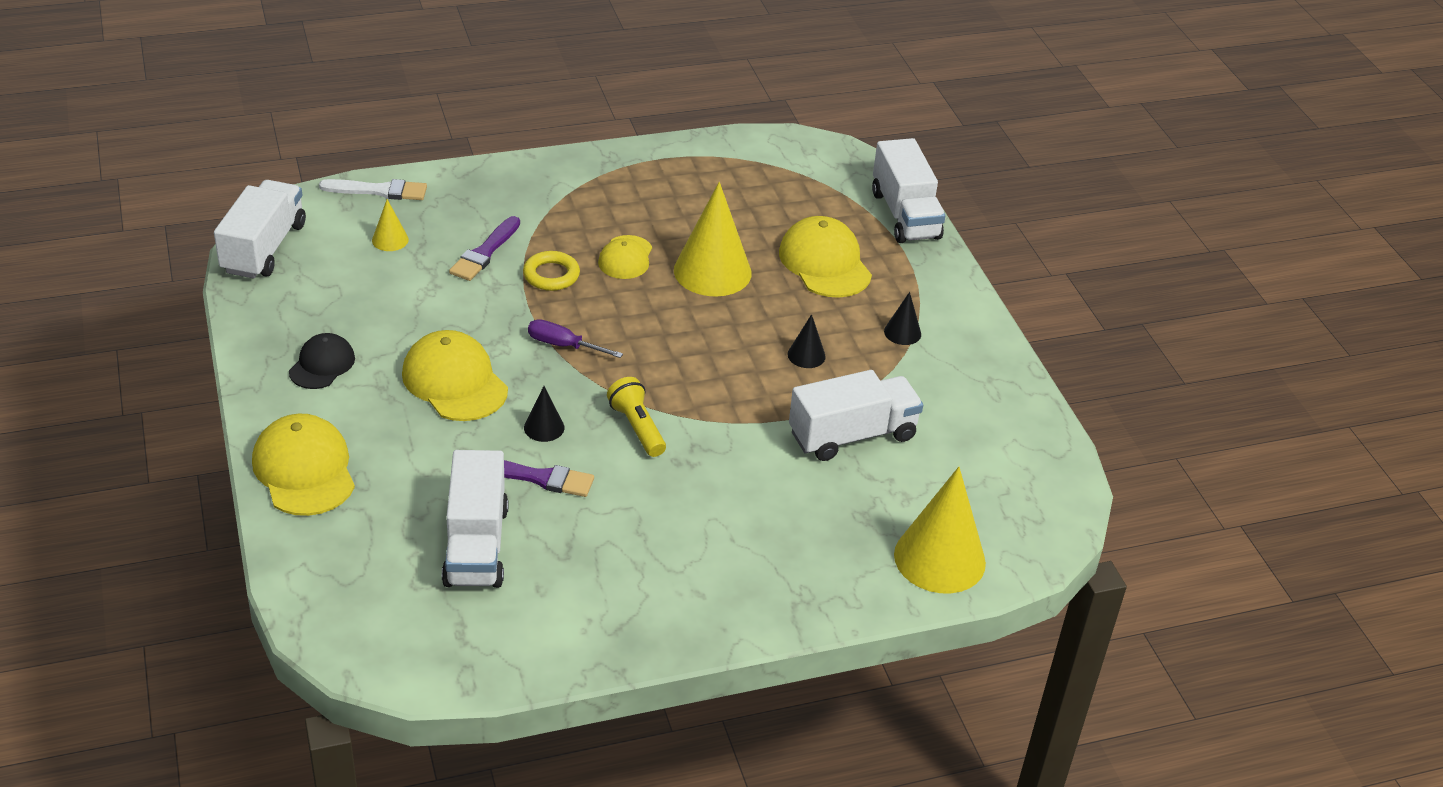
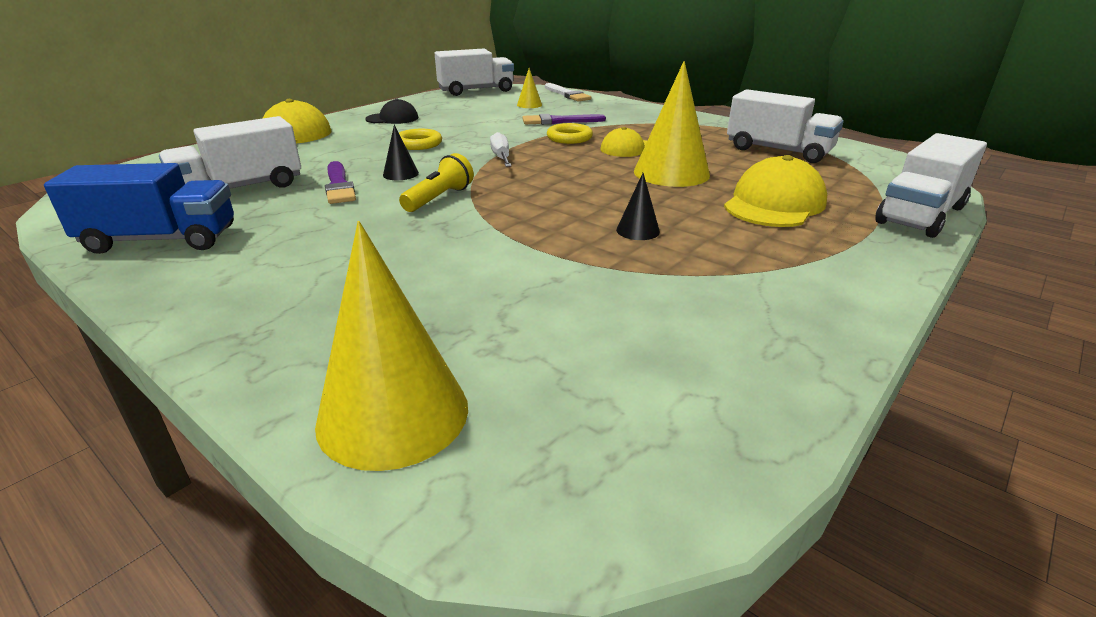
camera: 60 degrees right, 10 degrees down
yellow cap [402,330,508,421] -> yellow ring [399,129,442,150]
purple screwdriver [528,319,623,358] -> white screwdriver [490,132,512,167]
white truck [789,370,923,461] -> white truck moved to [727,89,844,163]
black cone [884,292,921,345] -> none
none -> blue truck [44,163,234,254]

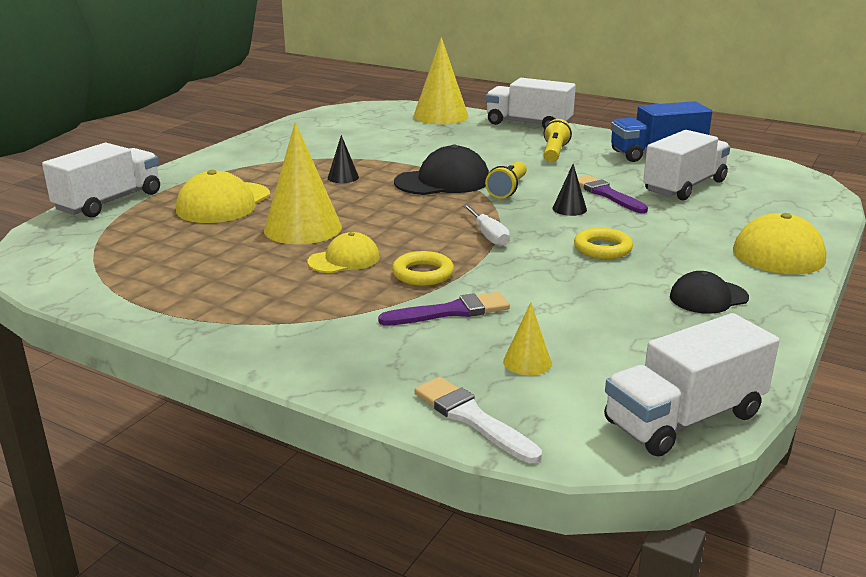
camera: 170 degrees right, 5 degrees down
white truck [727,89,844,163] -> white truck moved to [486,78,576,129]
none -> black cap [394,144,489,195]
none -> yellow flashlight [544,119,572,162]

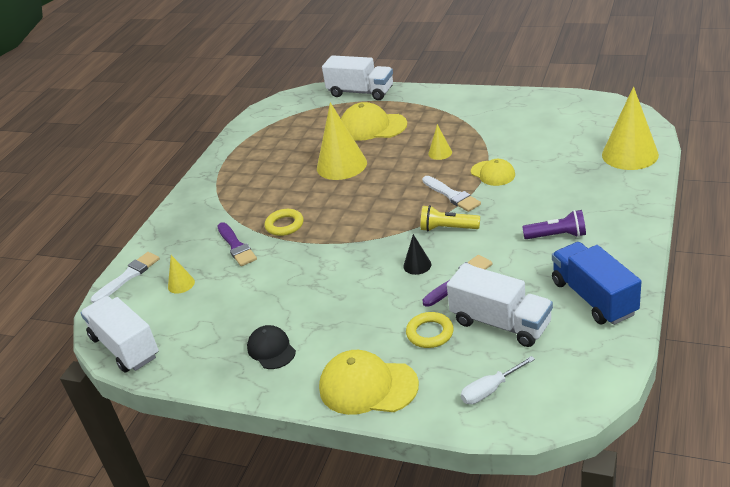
camera: 85 degrees right, 10 degrees up
yellow cap [308,232,380,273] -> yellow cap moved to [471,159,515,186]
black cone [328,135,359,183] -> yellow cone [428,124,452,160]
black cap [394,144,489,195] -> white brush [422,176,481,212]
white screwdriver [463,204,510,247] -> white screwdriver moved to [461,356,535,404]
white truck [486,78,576,129] -> none
yellow flashlight [544,119,572,162] -> purple flashlight [522,210,586,239]
yellow ring [574,228,633,259] -> yellow ring moved to [406,312,454,348]

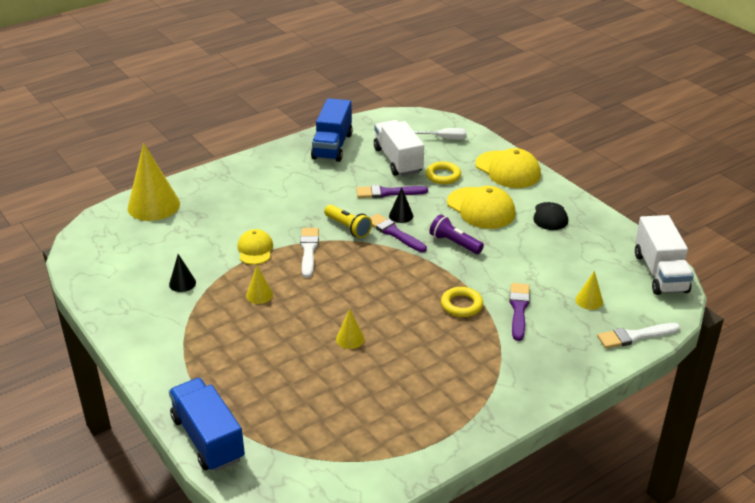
camera: 150 degrees left, 0 degrees up
yellow cone [317,102,367,180] -> yellow cone [336,309,365,349], size x0.47
white truck [322,55,393,100] -> blue truck [169,378,245,472]
yellow cap [341,102,407,141] -> yellow cap moved to [447,186,516,229]
purple flashlight [522,210,586,239] -> purple flashlight moved to [429,214,484,254]
none -> black cone [169,254,196,292]
none -> purple brush [370,213,427,252]

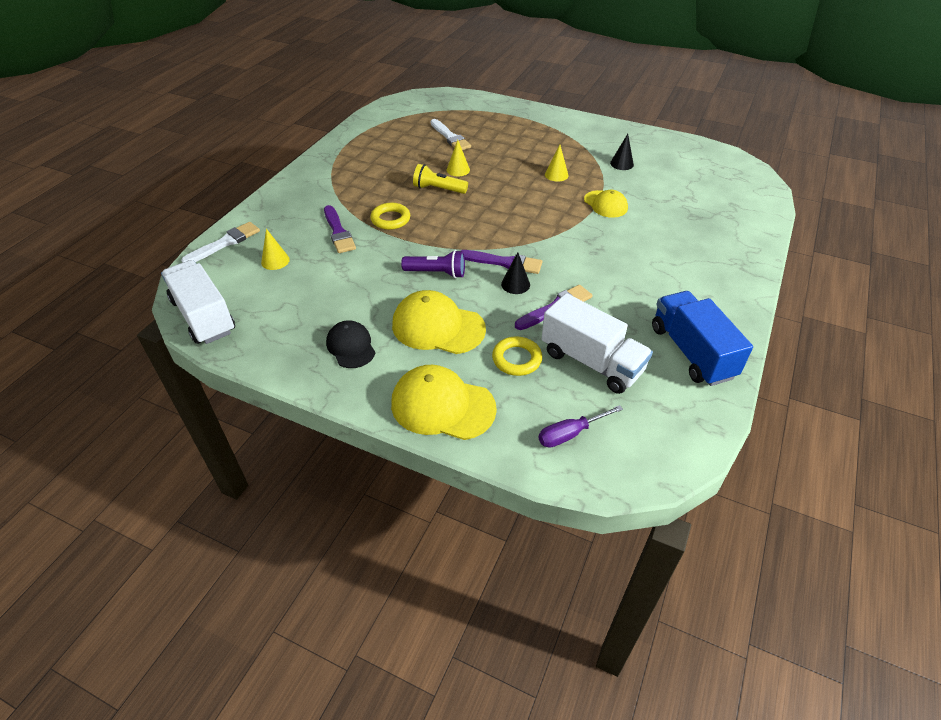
camera: 150 degrees right, 10 degrees up
yellow cone [128,143,180,221] -> none
blue truck [169,378,245,472] -> none
white brush [300,228,319,278] -> white brush moved to [430,119,471,150]
yellow flashlight [324,205,372,238] -> yellow flashlight moved to [413,164,468,194]
white screwdriver [414,128,467,140] -> purple screwdriver [538,405,623,448]

